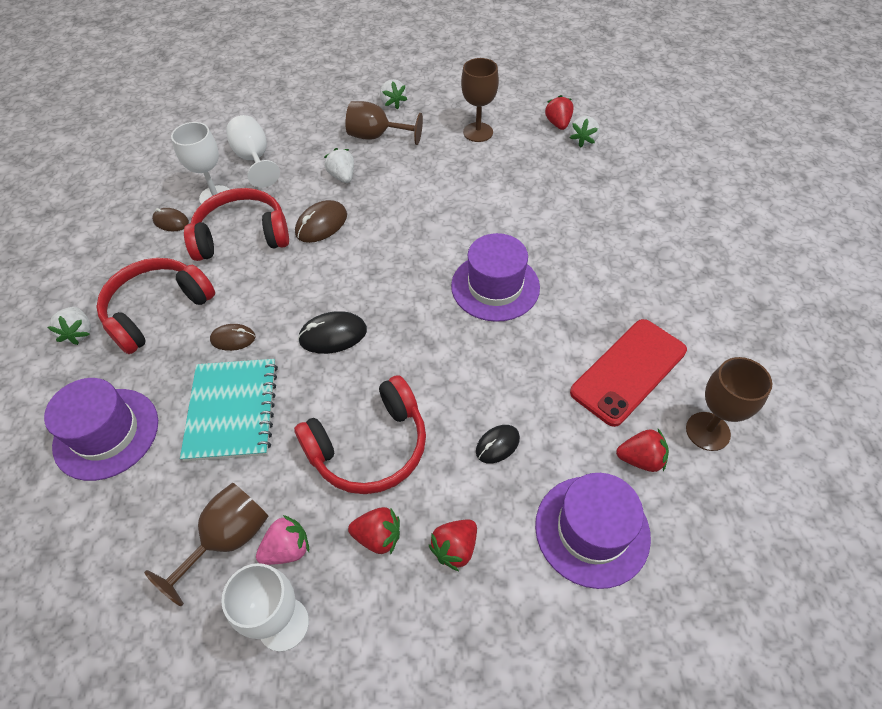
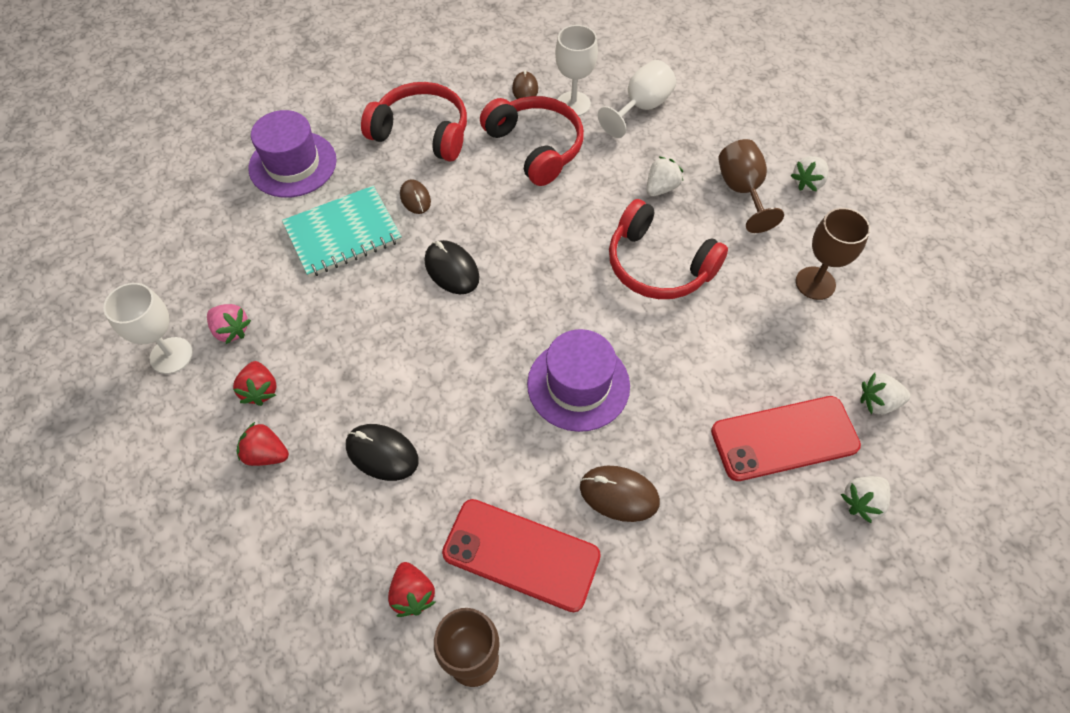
camera: 65 degrees right, 5 degrees up
white strawberry [48,307,91,345] -> white strawberry moved to [841,476,890,523]
brown goblet [144,482,269,606] -> none
red headphones [294,375,426,494] -> red headphones moved to [609,199,728,299]
brown mouse [295,200,347,243] -> brown mouse moved to [580,466,660,522]
black mouse [476,425,520,464] -> black mouse [346,424,418,481], size x1.52
purple hat [535,473,651,589] -> none
red strawberry [545,95,574,130] -> none
none -> red phone [711,396,861,481]

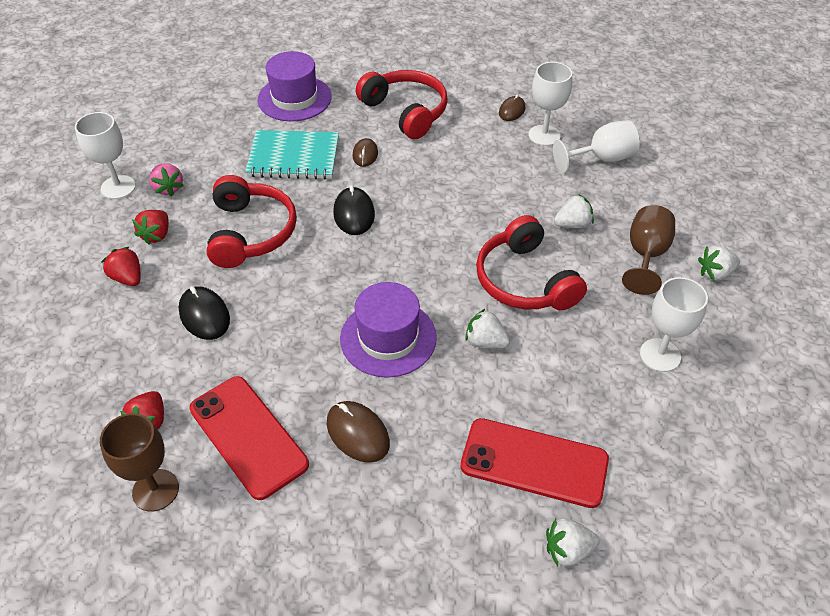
camera: 30 degrees right, 10 degrees down
red headphones [480,96,584,186] -> red headphones moved to [207,175,297,268]
brown goblet [796,208,870,300] -> white goblet [640,277,708,372]
white strawberry [860,373,910,414] -> white strawberry moved to [465,309,510,349]

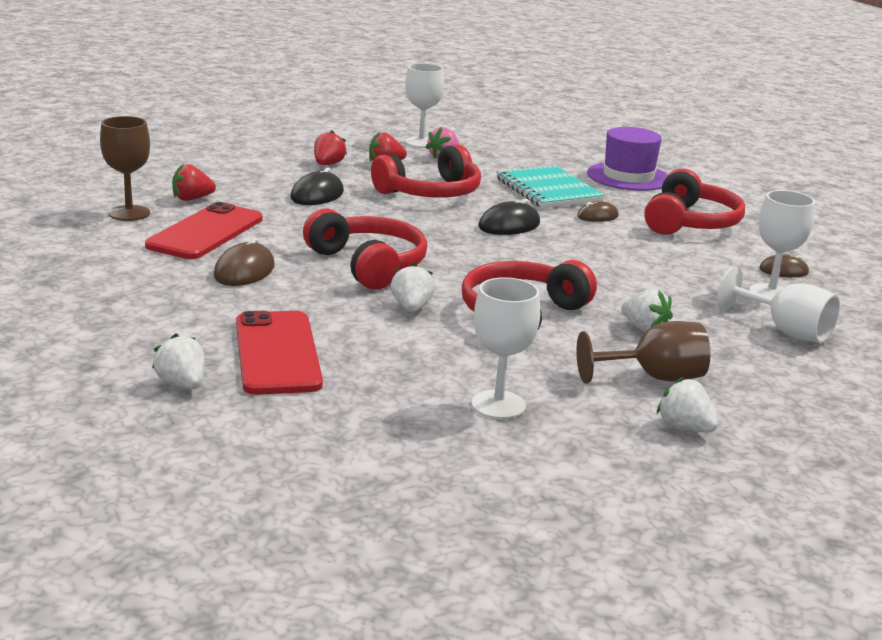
camera: 60 degrees right, 25 degrees down
purple hat [340,282,437,378] -> red headphones [303,208,427,290]

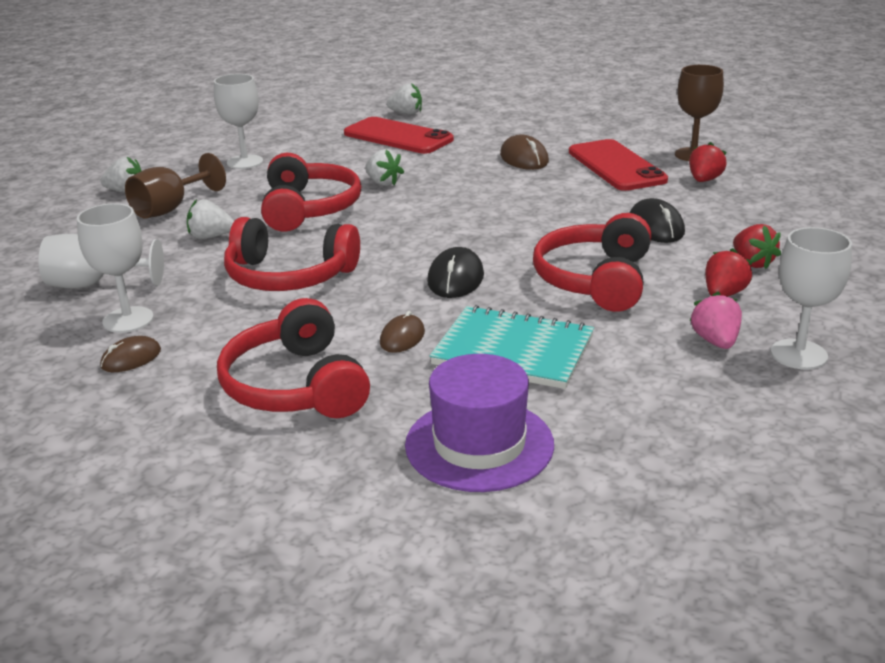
camera: 140 degrees right, 5 degrees up
red headphones [303,208,427,290] -> red headphones moved to [224,217,360,291]

